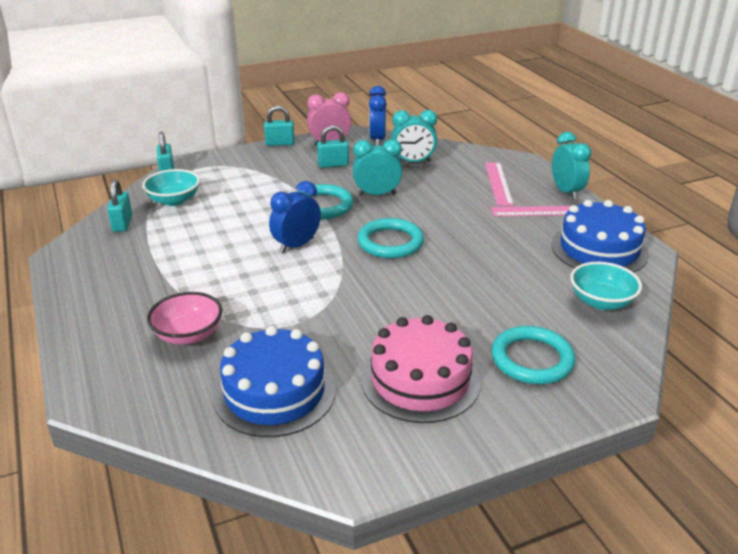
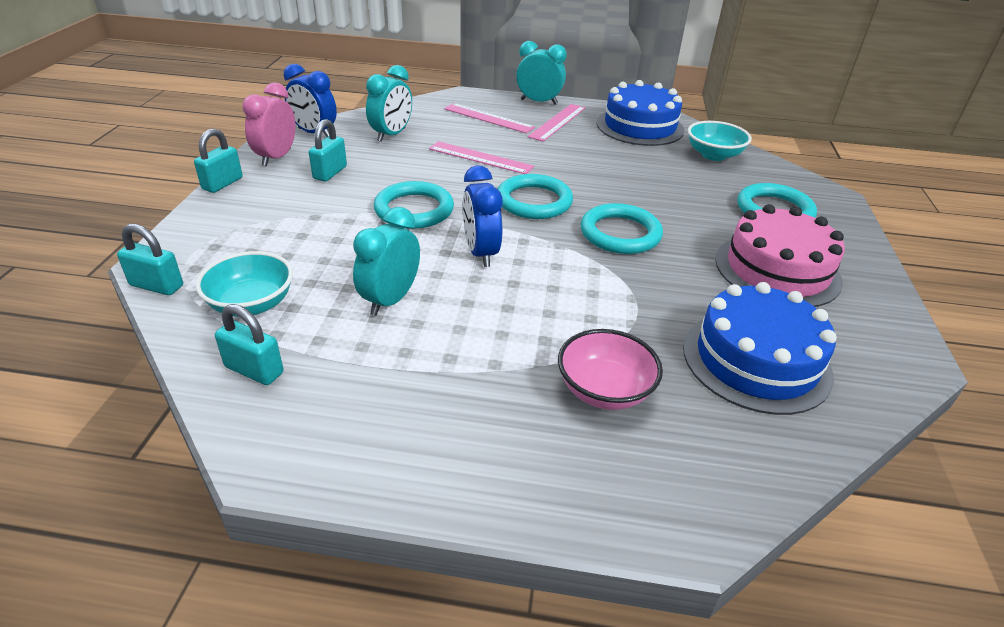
camera: 60 degrees left, 5 degrees up
turquoise clock [353,139,402,196] -> turquoise clock moved to [353,207,420,316]
none -> pink ruler [429,141,534,174]
none -> turquoise ring [580,203,663,254]

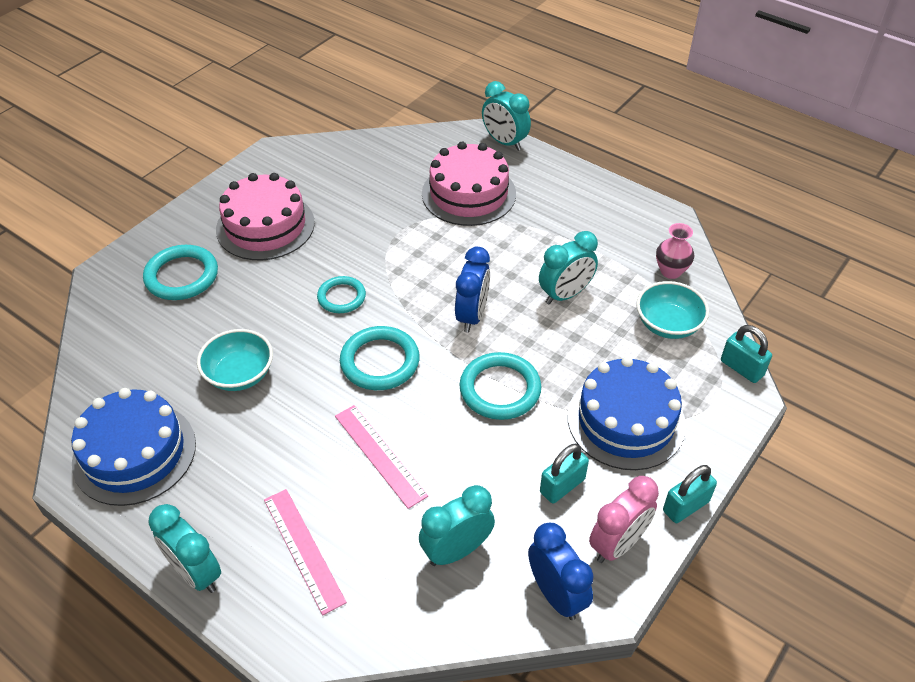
camera: 150 degrees left, 10 degrees up
turquoise padlock [215,304,284,385] -> pink vase [656,223,694,279]
pink ruler [528,104,586,142] -> none
pink bowl [558,329,663,410] -> pink cake [422,142,516,226]
turquoise ring [580,203,663,254] -> turquoise ring [317,276,366,313], size x0.65
blue cake [683,282,837,415] -> blue cake moved to [568,356,686,470]
turquoise bowl [688,121,752,161] -> turquoise bowl moved to [197,329,273,391]
none -> turquoise clock [482,81,531,151]

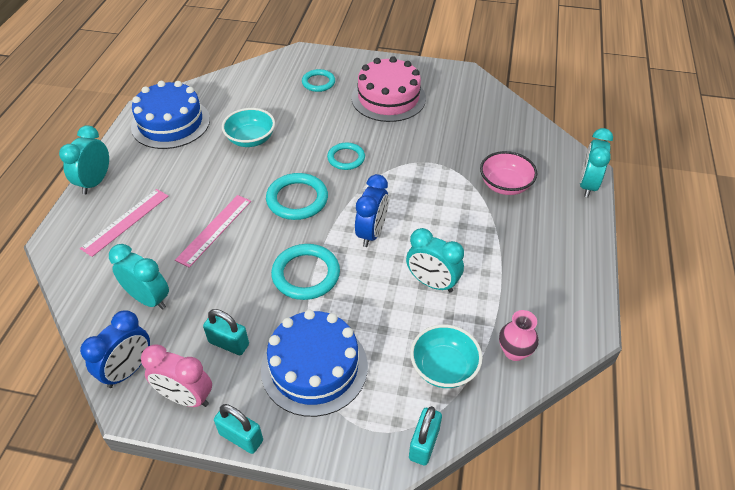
camera: 65 degrees right, 0 degrees up
turquoise ring [143,245,218,300] -> turquoise ring [302,69,335,92], size x0.65
pink cake [422,142,516,226] -> pink bowl [480,151,537,195]
blue clock [455,247,490,333] -> blue clock turned 60 degrees counterclockwise [355,174,389,247]

